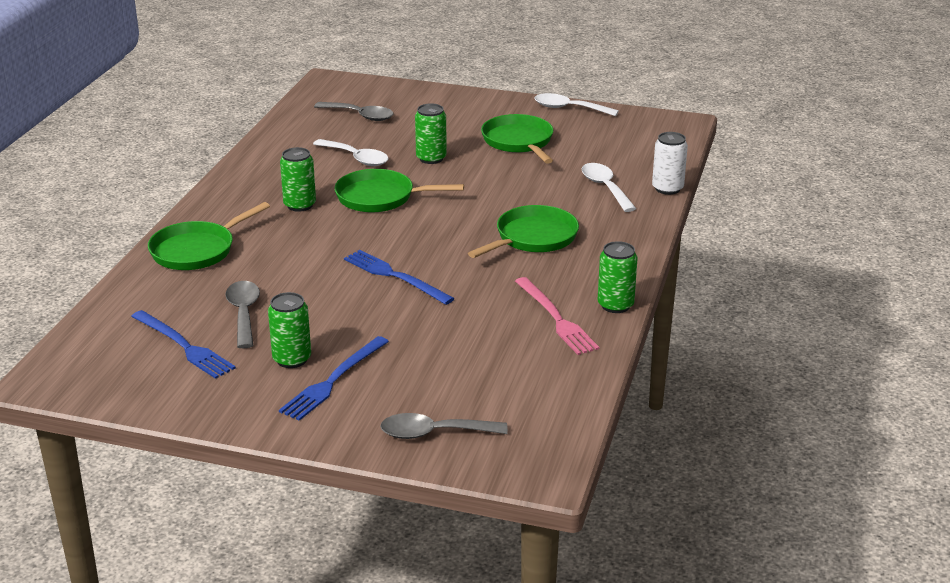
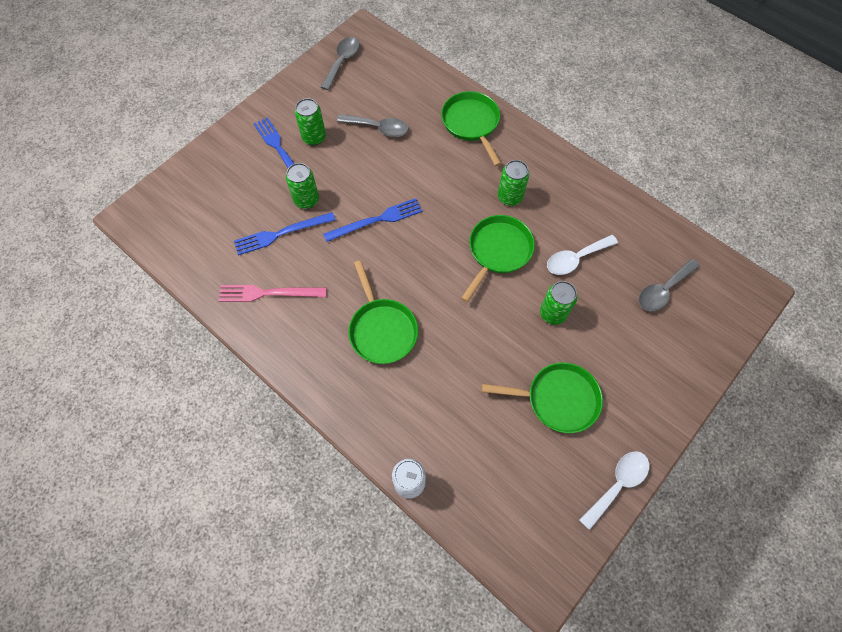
camera: 115 degrees right, 35 degrees up
blue fork [131,310,236,379] -> blue fork moved to [234,212,335,255]
grey spoon [380,413,508,439] -> grey spoon moved to [321,37,360,90]
white spoon [582,163,636,212] -> none
green can [598,241,638,313] -> green can moved to [286,163,319,209]

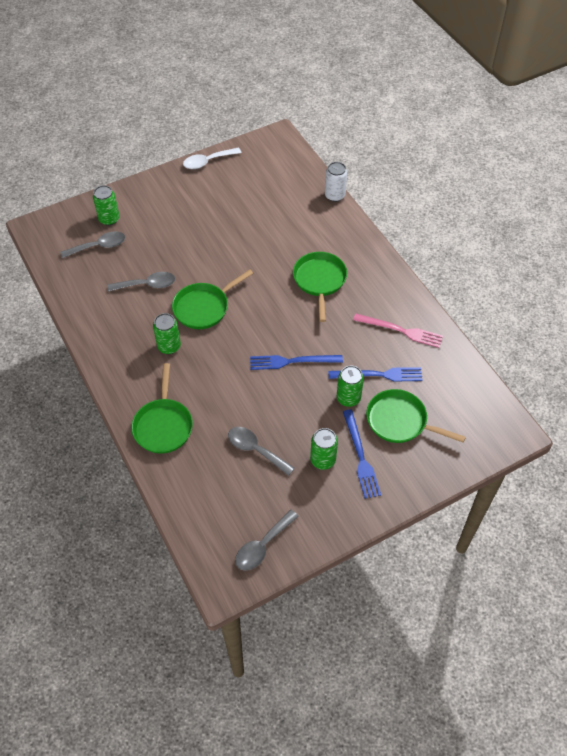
camera: 160 degrees left, 10 degrees down
green pan [482,362,603,433] -> green pan moved to [366,389,466,443]
green can [540,281,577,325] -> green can moved to [93,185,120,226]
white spoon [547,235,618,275] -> grey spoon [107,272,175,292]

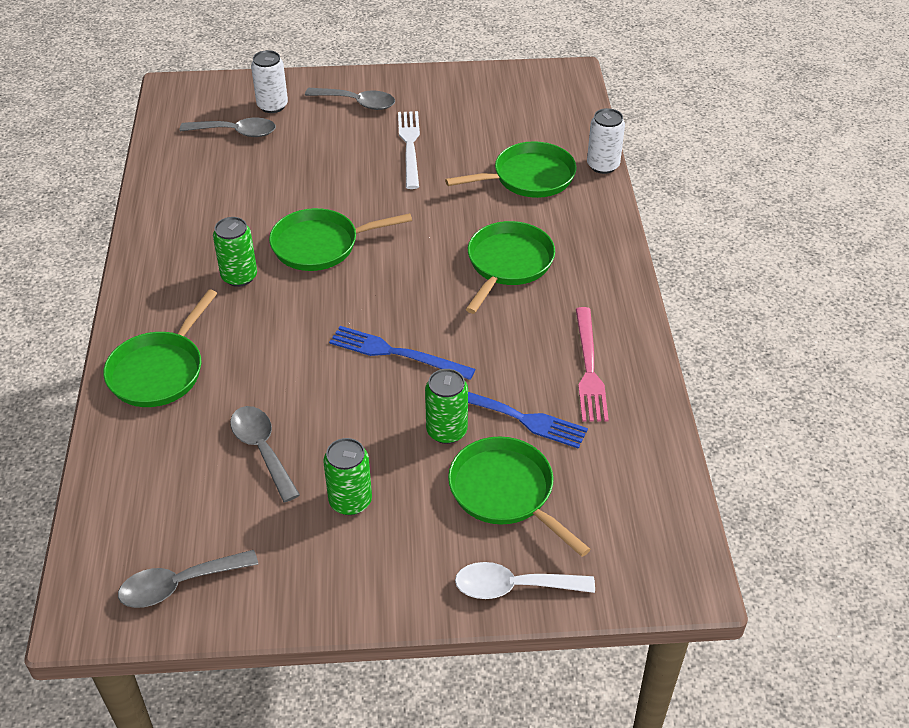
camera: 25 degrees right, 10 degrees down
green can [93,185,120,226] -> white can [251,50,288,113]
grey spoon [107,272,175,292] -> grey spoon moved to [305,88,395,110]
white spoon [183,147,241,169] -> white spoon moved to [455,562,595,599]
blue fork [343,410,381,499] -> none
pink fork [353,314,443,348] -> pink fork turned 45 degrees clockwise [576,307,609,422]
none -> white fork [398,111,420,189]
none -> green pan [445,141,576,198]

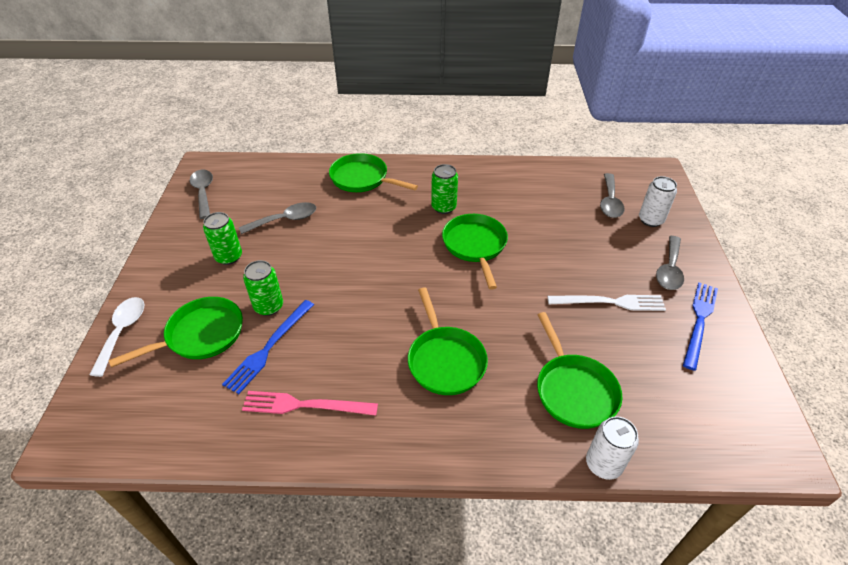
camera: 95 degrees right, 0 degrees up
blue fork [329,326,475,380] -> blue fork moved to [683,282,718,371]
green pan [466,221,555,314] -> green pan turned 45 degrees clockwise [408,287,488,395]

